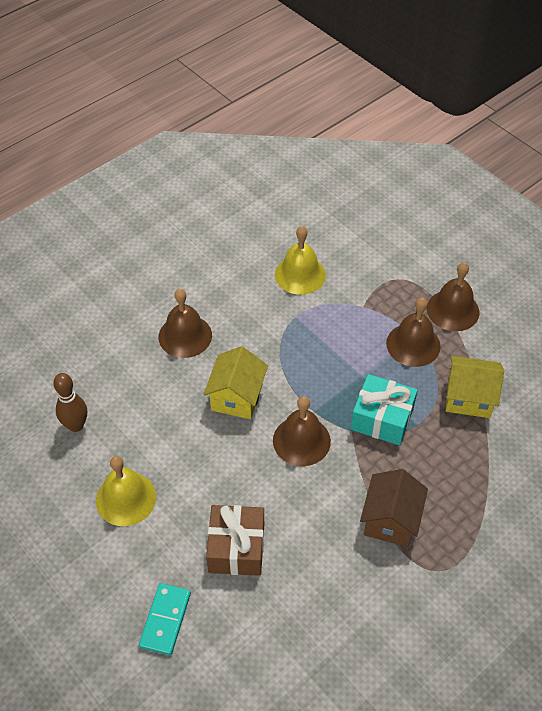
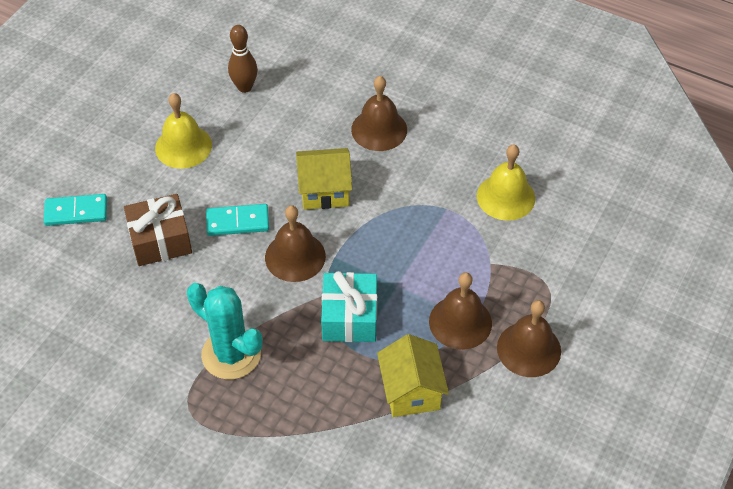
camera: 70 degrees right, 0 degrees up
brown house [360,469,428,547] -> turquoise cactus [187,283,263,379]
none -> turquoise domino [206,204,269,236]

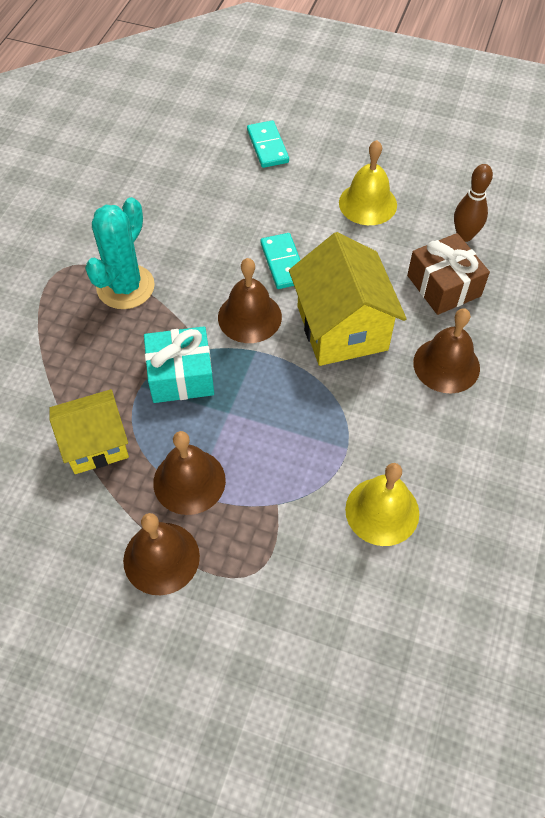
camera: 80 degrees right, 5 degrees up
brown gift [124,194,192,266] -> brown gift moved to [407,233,490,315]
yellow house [296,148,352,210] -> yellow house [289,232,407,366], size x1.51

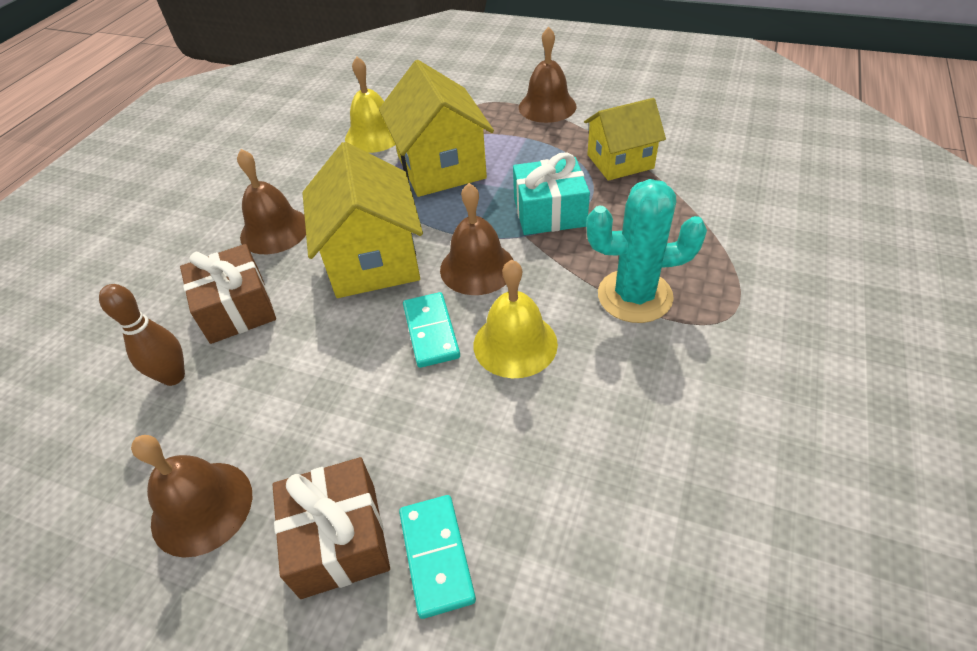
camera: 175 degrees left, 10 degrees down
turquoise cactus [85,197,155,309] -> turquoise cactus turned 60 degrees clockwise [586,179,707,323]
brown bell [153,431,226,515] -> brown bell moved to [131,435,252,558]
yellow bell [339,140,397,225] -> yellow bell moved to [474,260,558,378]
none -> brown gift [272,457,390,599]
none -> yellow house [379,60,494,197]

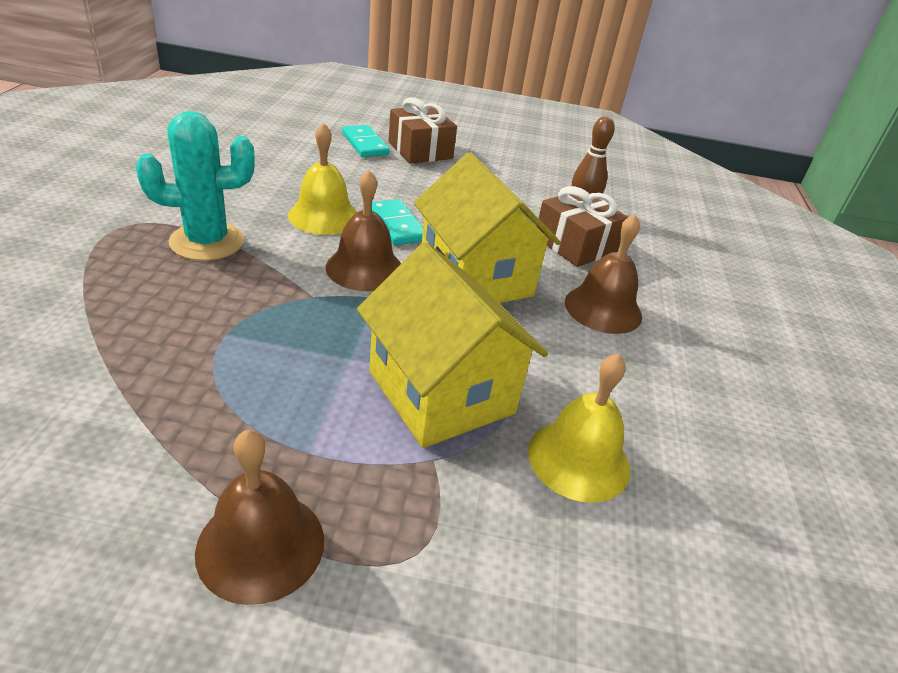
camera: 160 degrees right, 10 degrees down
brown bell [131,435,252,558] -> none
turquoise gift [513,152,590,235] -> none
yellow house [584,98,666,181] -> none

